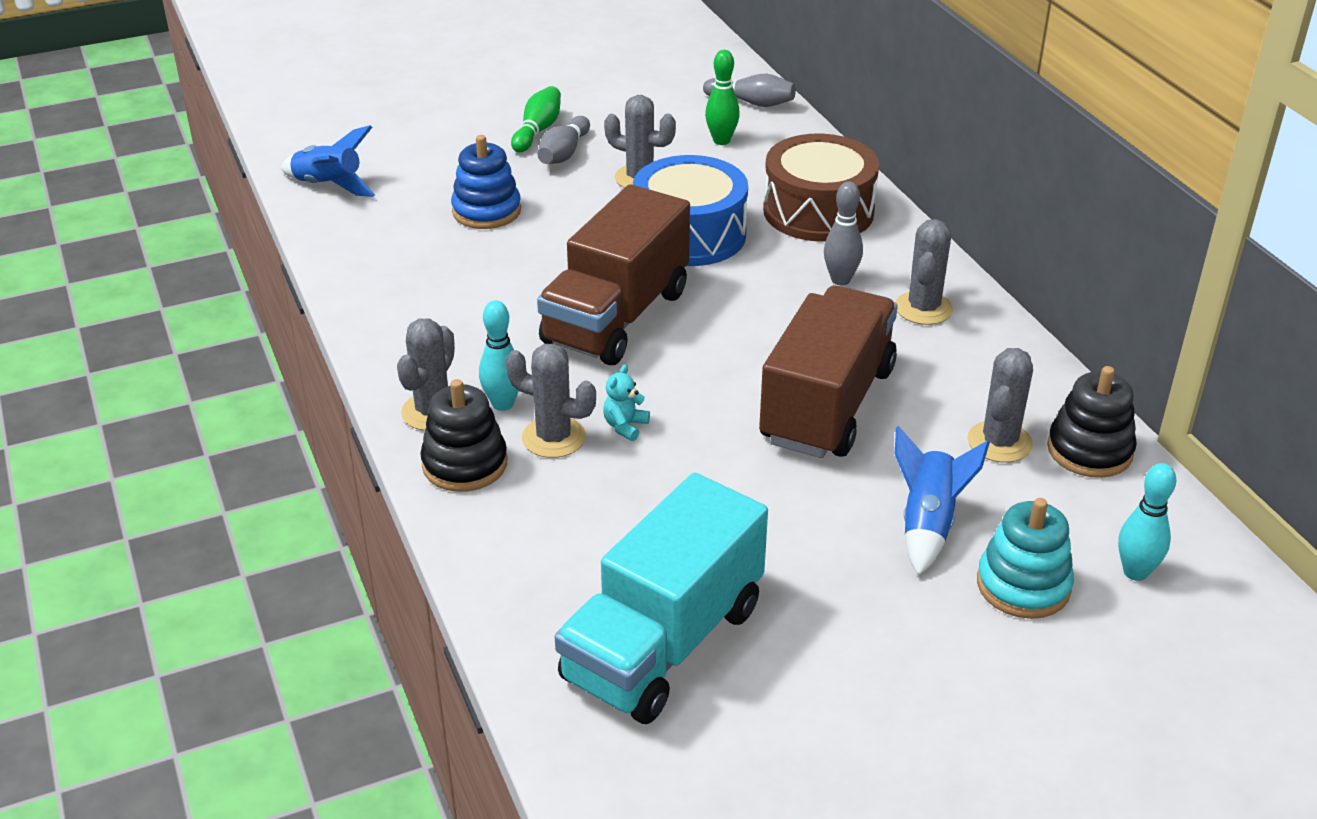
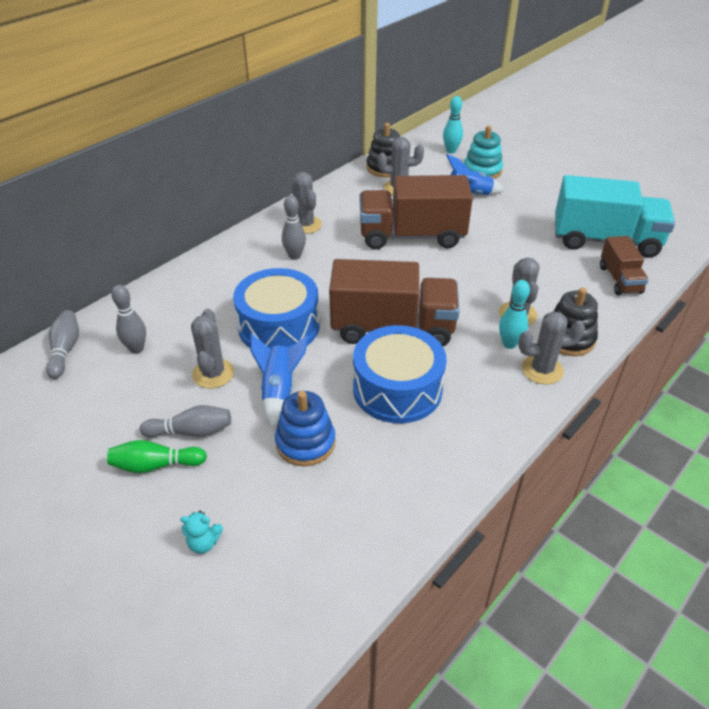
camera: 115 degrees left, 5 degrees up
blue rocket [281,125,375,197] -> blue rocket moved to [250,333,309,427]
turquoise teddy bear [603,364,650,441] -> turquoise teddy bear moved to [180,511,223,554]
green bowling pin [705,50,740,145] -> grey bowling pin [111,285,146,354]
brown drum [763,134,879,242] -> none
grey cactus [895,219,953,325] -> grey cactus turned 75 degrees clockwise [292,172,322,234]
none -> blue drum [353,325,447,423]
none -> brown truck [600,236,649,295]

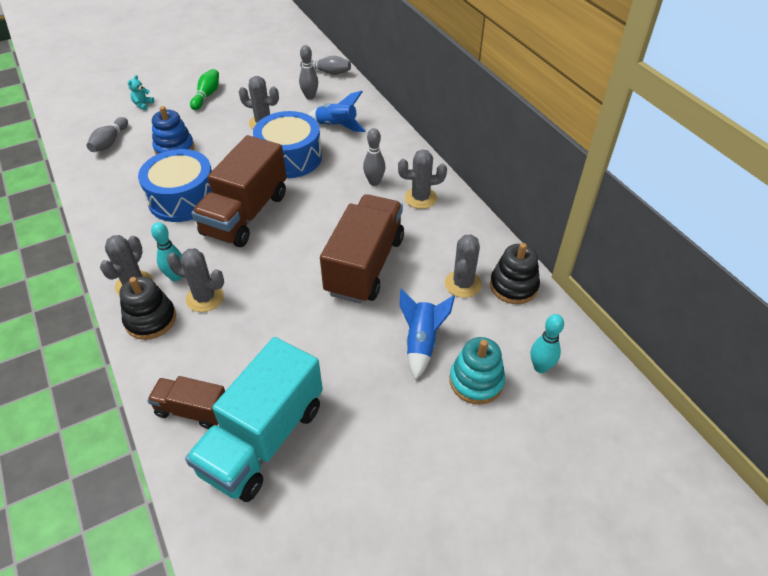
camera: 110 degrees right, 5 degrees up
grey bowling pin [140,405,231,437] -> grey bowling pin moved to [86,117,128,152]
blue rocket [250,333,309,427] -> blue rocket moved to [308,91,366,132]

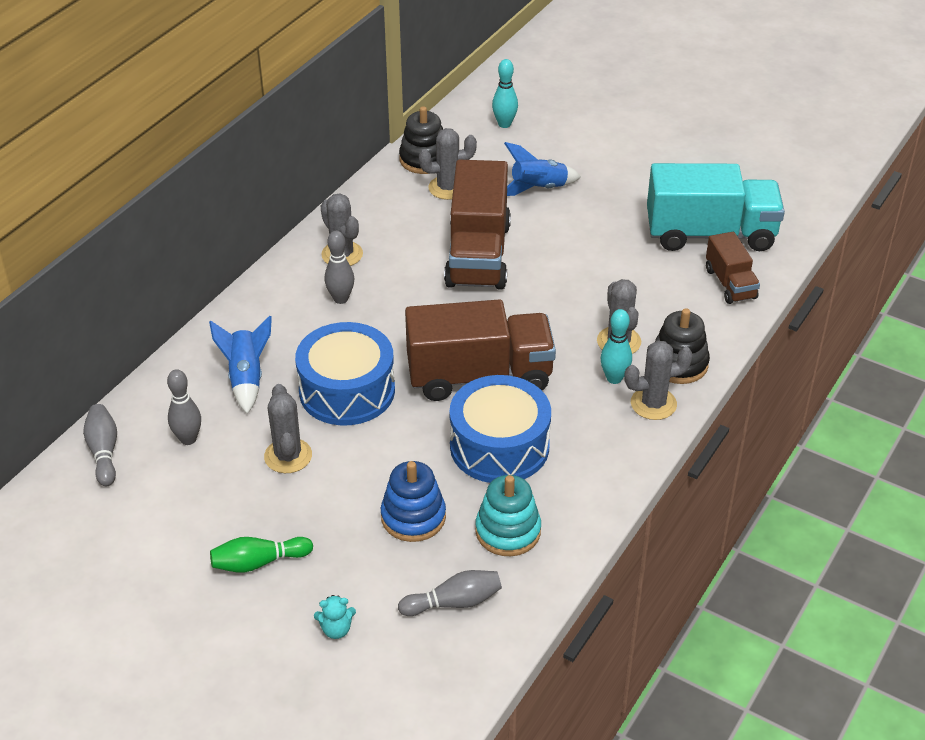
camera: 120 degrees left, 5 degrees down
brown truck [320,194,404,304] -> brown truck turned 75 degrees counterclockwise [444,160,511,290]
turquoise stacking toy [450,337,505,405] -> turquoise stacking toy moved to [475,475,541,556]

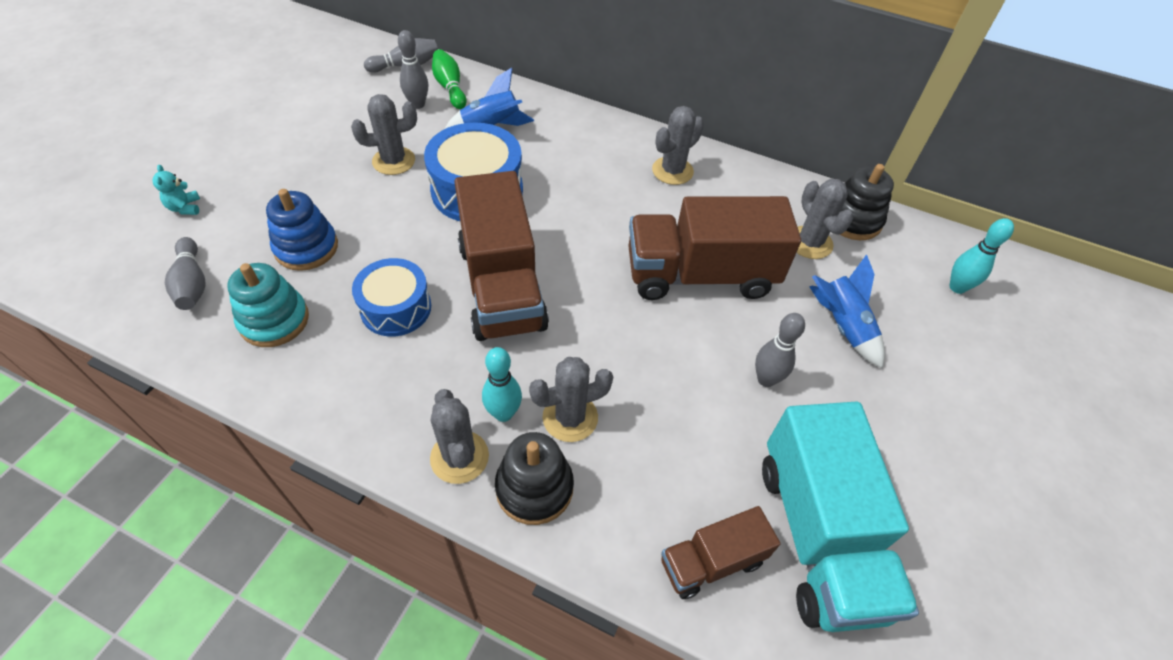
camera: 80 degrees right, 10 degrees up
green bowling pin [210,537,313,573] -> green bowling pin moved to [432,49,466,109]
grey bowling pin [325,231,354,304] -> grey bowling pin moved to [755,313,805,387]
blue drum [450,375,551,483] -> blue drum [352,258,431,337], size x0.66

